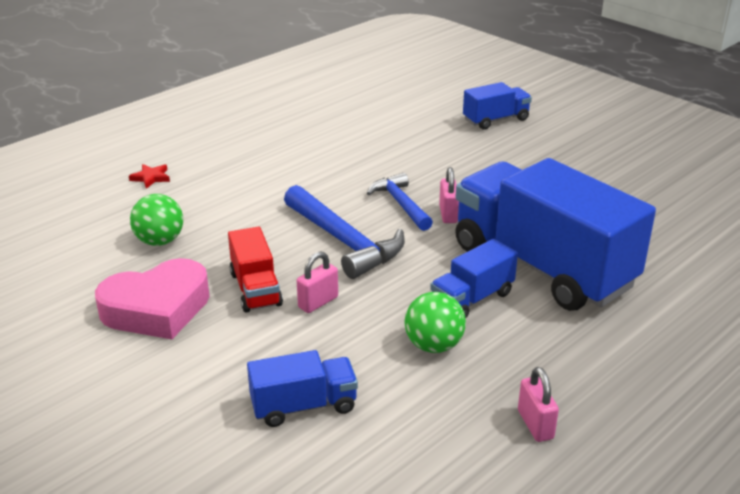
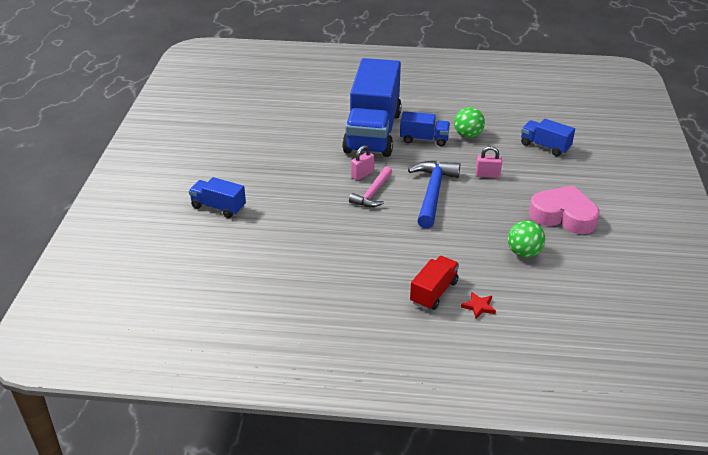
camera: 130 degrees left, 5 degrees up
red truck [228,227,283,313] -> red truck moved to [410,256,459,310]
blue hammer [367,173,433,231] -> pink hammer [349,166,392,207]
pink padlock [518,367,559,442] -> none

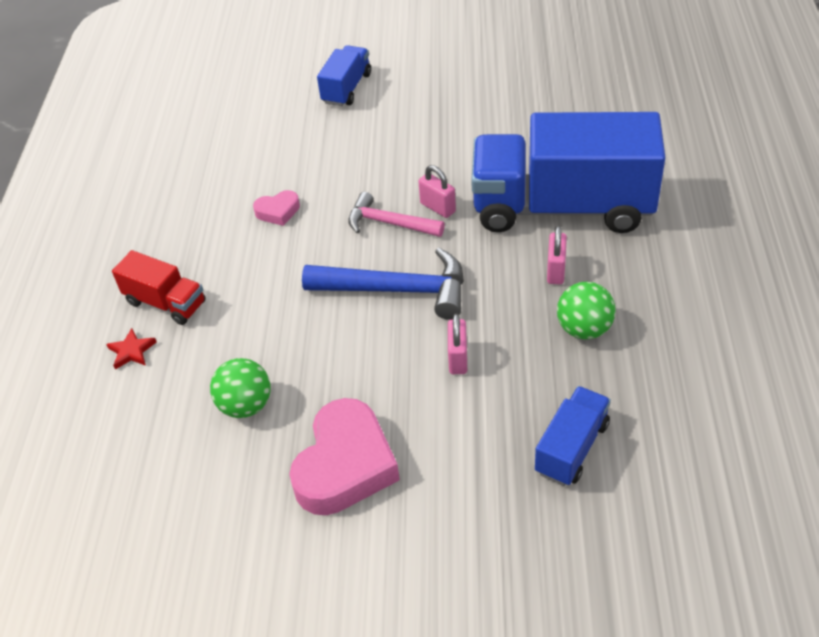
camera: 90 degrees right, 10 degrees up
blue truck [400,111,450,146] -> pink padlock [547,226,567,284]
none -> pink heart [253,190,300,226]

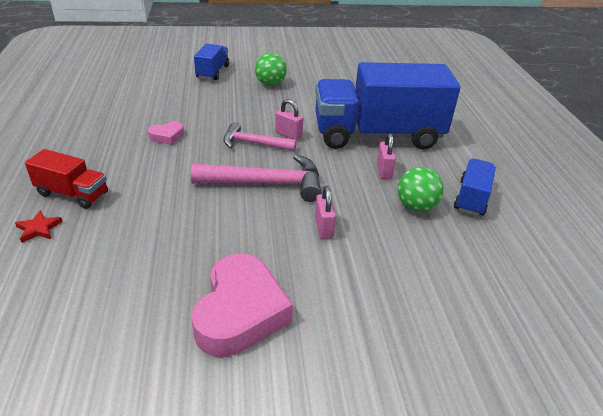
camera: 15 degrees left, 10 degrees down
green ball [210,358,271,418] -> green ball moved to [255,53,287,86]
blue hammer [302,248,464,320] -> pink hammer [191,154,321,202]
blue truck [535,386,611,486] -> blue truck moved to [454,158,496,216]

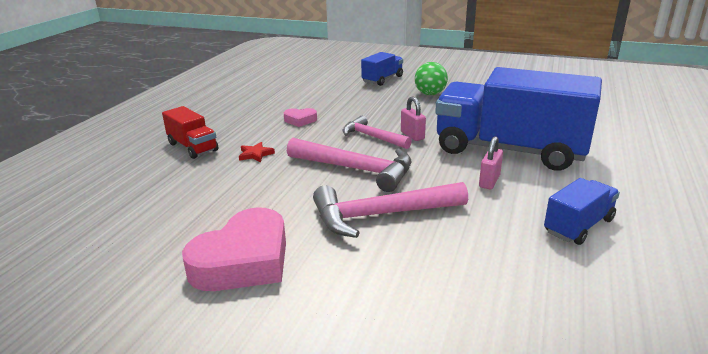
camera: 30 degrees right, 10 degrees down
red star [15,210,63,243] -> red star moved to [239,142,275,162]
pink padlock [315,186,336,239] -> pink hammer [313,182,468,238]
green ball [398,167,444,212] -> none

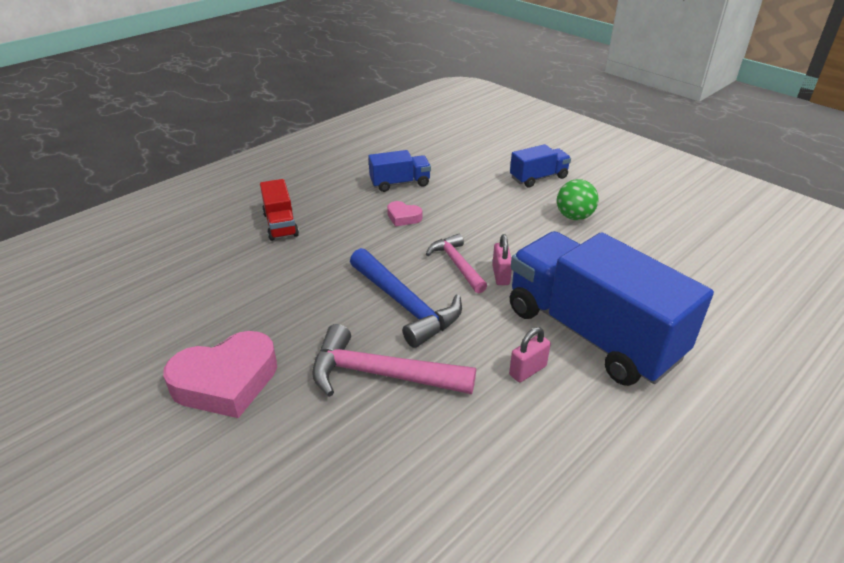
camera: 25 degrees right, 10 degrees up
red star [239,142,275,162] -> none
pink hammer [287,138,411,192] -> blue hammer [350,248,462,348]
blue truck [544,178,620,245] -> blue truck moved to [368,150,431,192]

